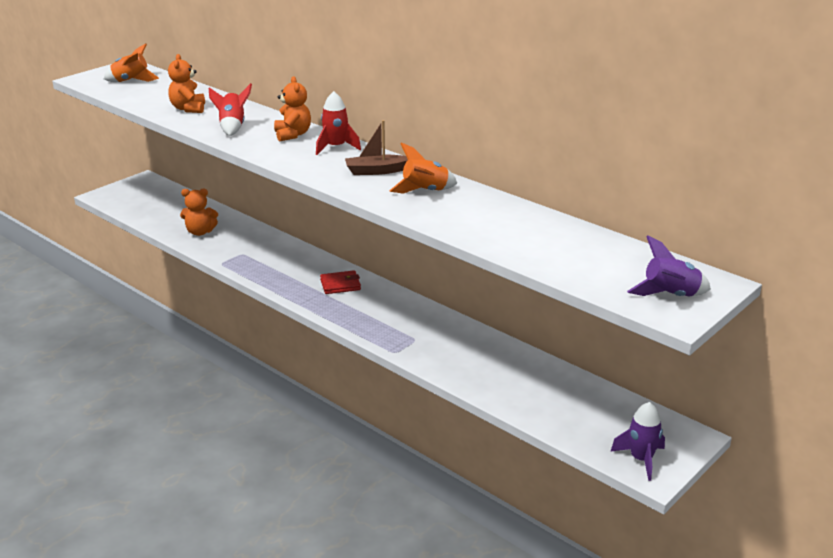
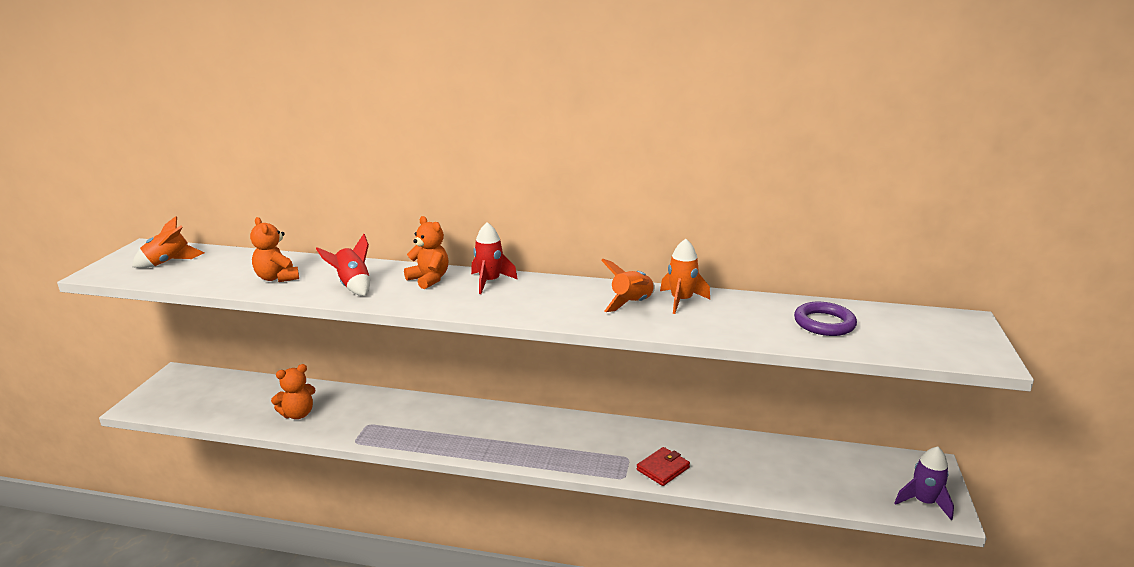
camera: 30 degrees left, 5 degrees down
red wallet [320,270,361,294] -> red wallet moved to [636,447,690,486]
brown boat [345,120,408,175] -> none
purple rocket [627,235,711,296] -> none
none -> orange rocket [660,239,710,314]
none -> purple ring [794,302,857,336]

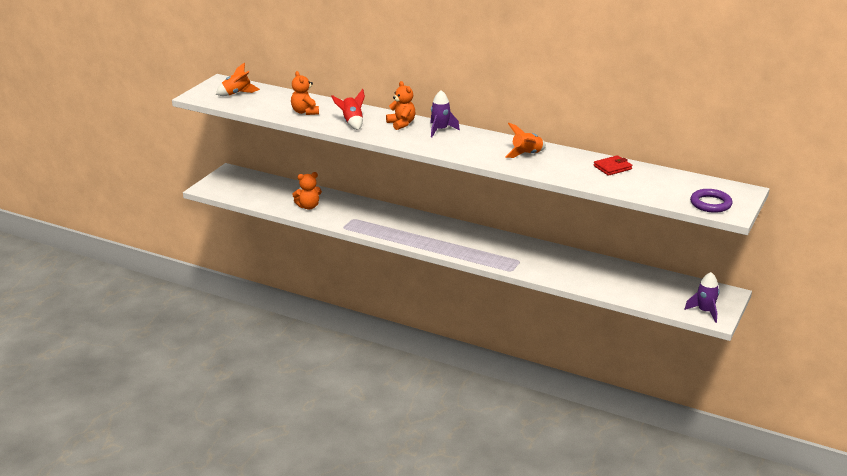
camera: 15 degrees right, 5 degrees up
red rocket [471,222,518,294] -> purple rocket [430,90,460,137]
red wallet [636,447,690,486] -> red wallet moved to [594,155,632,176]
orange rocket [660,239,710,314] -> none
purple ring [794,302,857,336] -> purple ring moved to [690,189,732,213]

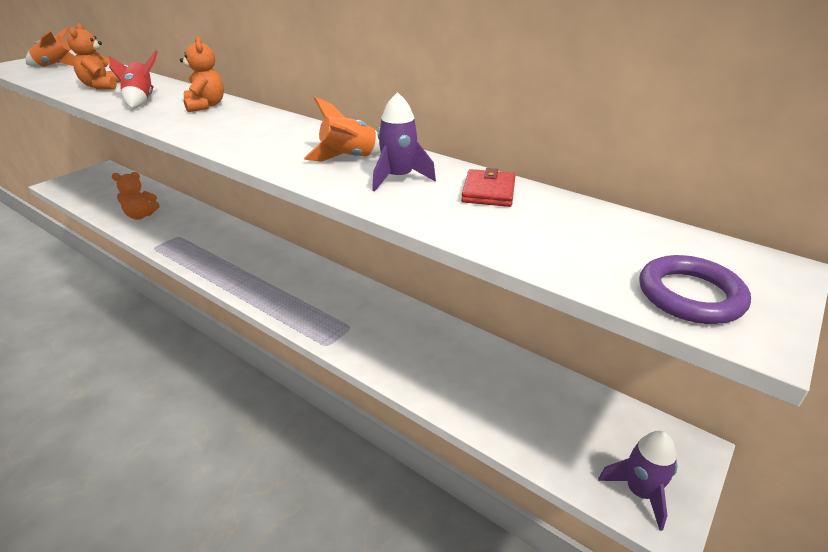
camera: 10 degrees right, 5 degrees up
purple rocket [430,90,460,137] -> purple rocket moved to [372,92,436,192]
red wallet [594,155,632,176] -> red wallet turned 60 degrees counterclockwise [461,168,515,207]

